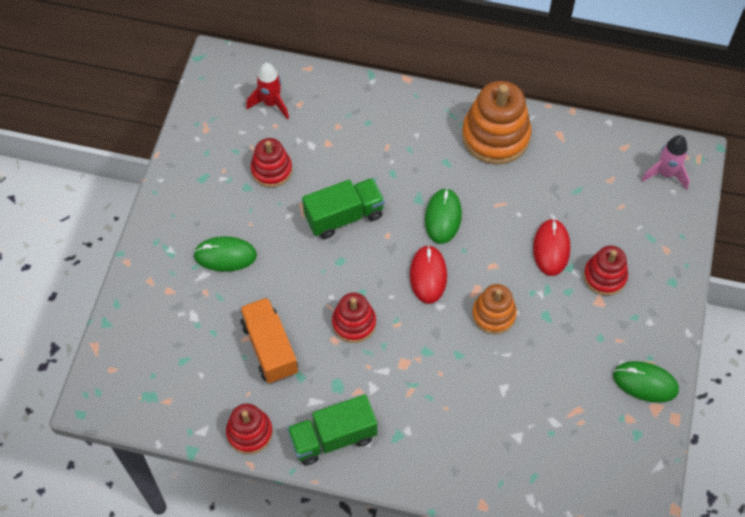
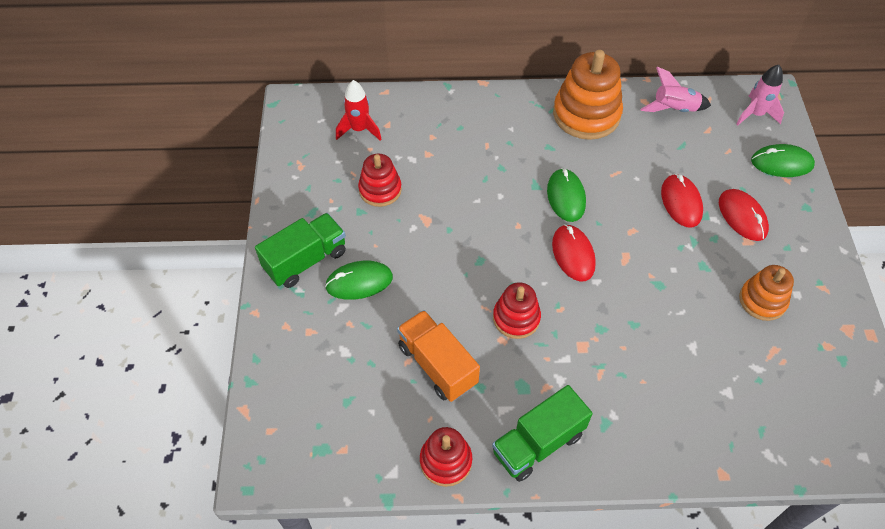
camera: 15 degrees left, 5 degrees down
green truck [302,178,385,239] -> green truck moved to [255,213,346,288]
orange stacking toy [472,284,517,334] -> orange stacking toy moved to [739,265,794,321]
red stacking toy [583,246,628,296] -> red mouse [719,189,769,241]
green mouse [613,361,679,403] -> green mouse moved to [751,144,815,177]
none -> pink rocket [640,67,711,112]

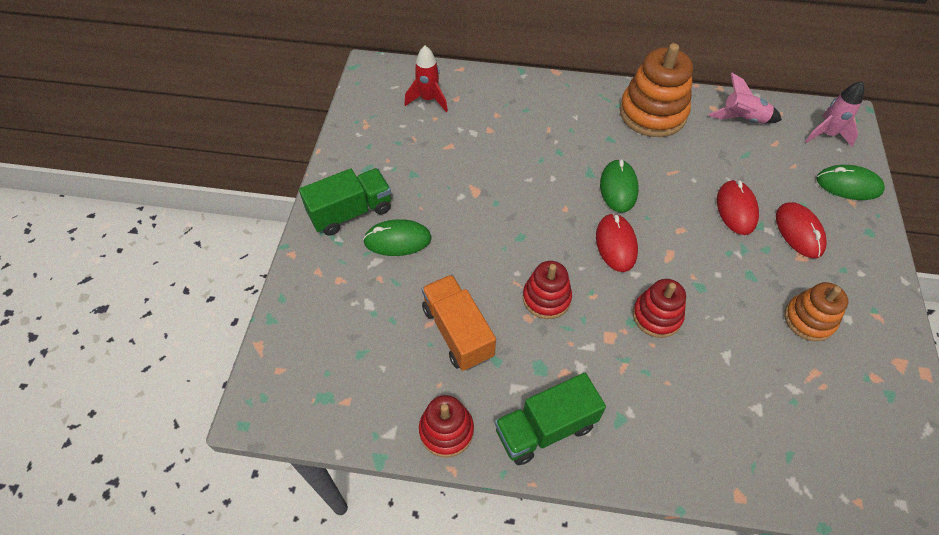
camera: 10 degrees right, 0 degrees up
red stacking toy [358,154,402,207] -> red stacking toy moved to [633,279,686,338]

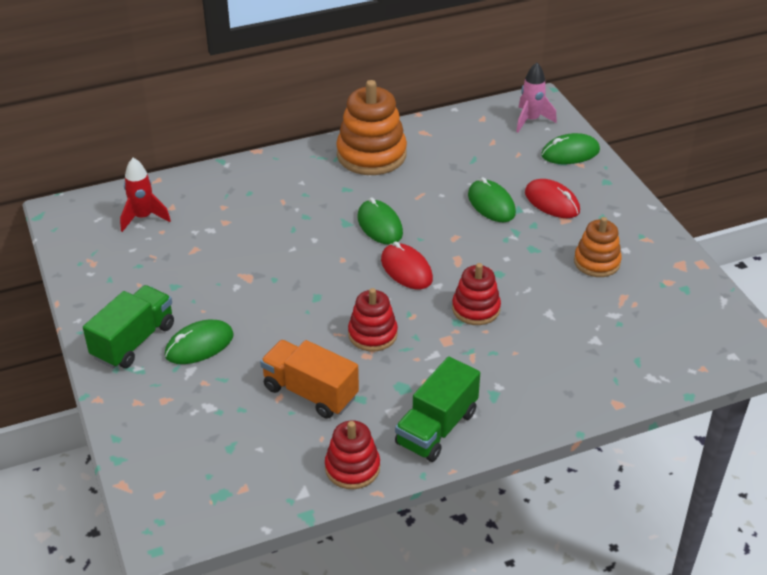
camera: 30 degrees left, 15 degrees down
pink rocket [708,73,782,124] -> none
red mouse [717,179,759,235] -> green mouse [468,177,516,222]

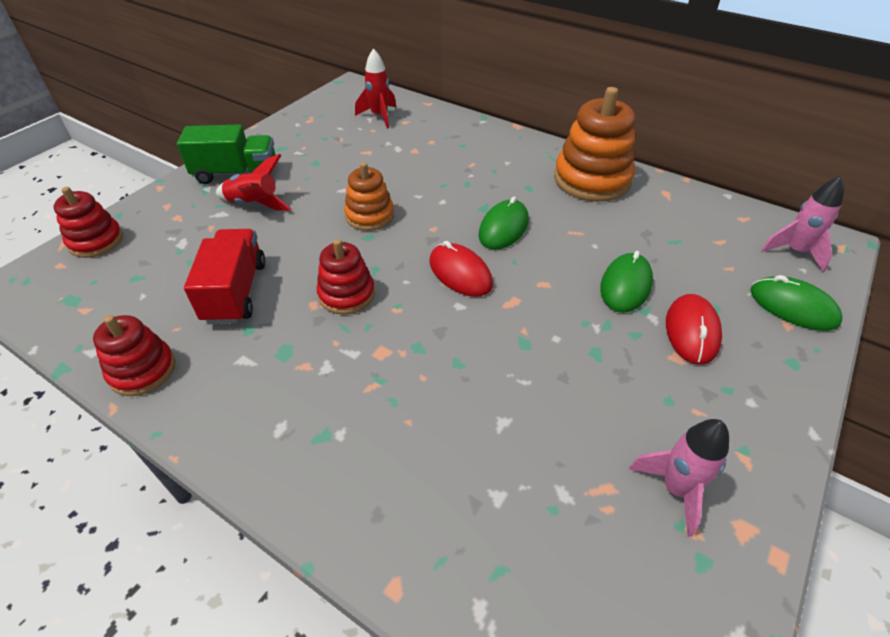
camera: 55 degrees right, 5 degrees up
green mouse [165,319,234,364] -> red rocket [216,154,291,211]
orange truck [260,340,359,419] -> red truck [184,229,265,324]
red mouse [381,241,433,289] -> red mouse turned 60 degrees counterclockwise [430,241,493,297]
green truck [395,356,480,462] -> none
red stacking toy [452,263,501,325] -> red stacking toy moved to [53,187,123,258]
orange stacking toy [574,217,622,277] -> orange stacking toy moved to [344,162,394,231]
none -> pink rocket [629,419,729,537]

